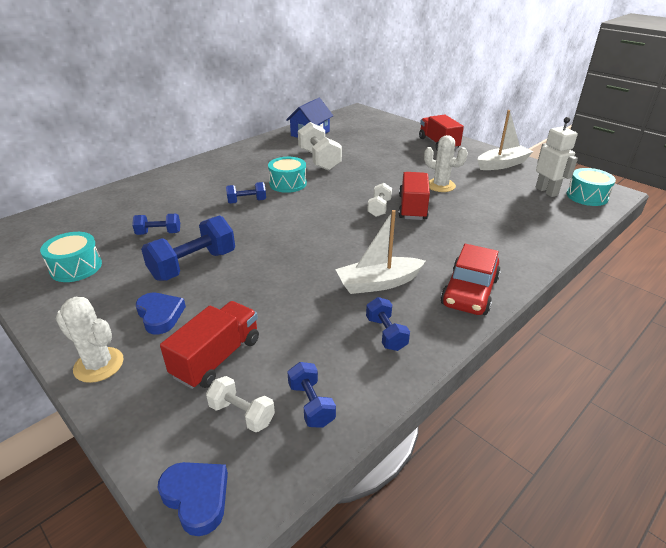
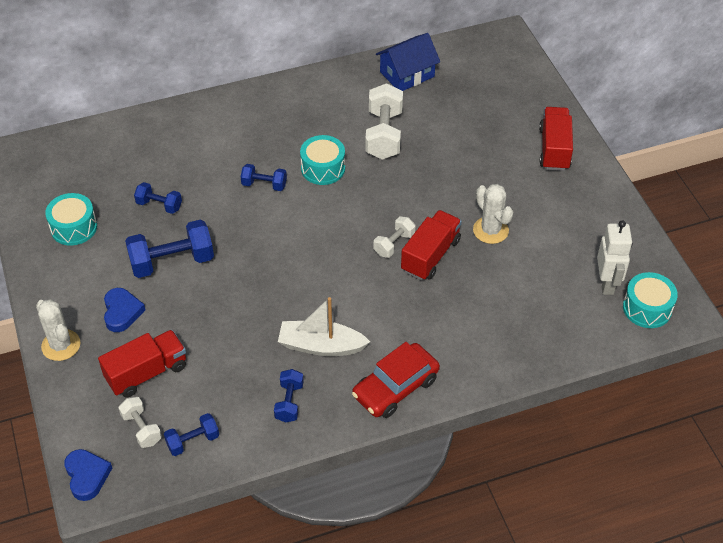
camera: 25 degrees right, 15 degrees up
blue dumbbell [287,362,336,428] -> blue dumbbell turned 60 degrees clockwise [164,413,219,456]
white boat [477,110,533,170] -> none

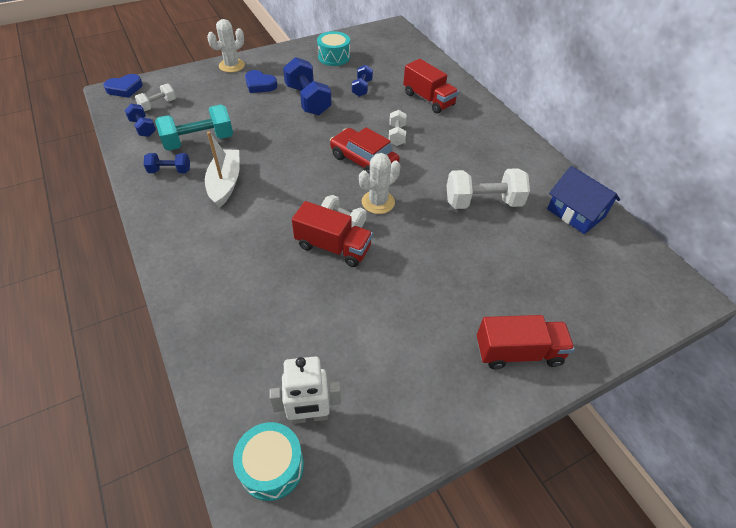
camera: 80 degrees right, 0 degrees up
red truck [98,330,186,398] -> red truck moved to [403,59,459,114]
blue heart [104,288,146,332] -> blue heart turned 45 degrees clockwise [245,70,277,93]
blue dumbbell [241,164,287,191] -> white dumbbell [389,110,407,146]
turquoise drum [300,135,345,185] -> none
red car [352,342,440,418] -> red car moved to [330,127,400,175]
white cactus [473,184,513,244] -> white cactus moved to [359,153,400,214]
none -> turquoise dumbbell [155,104,233,151]

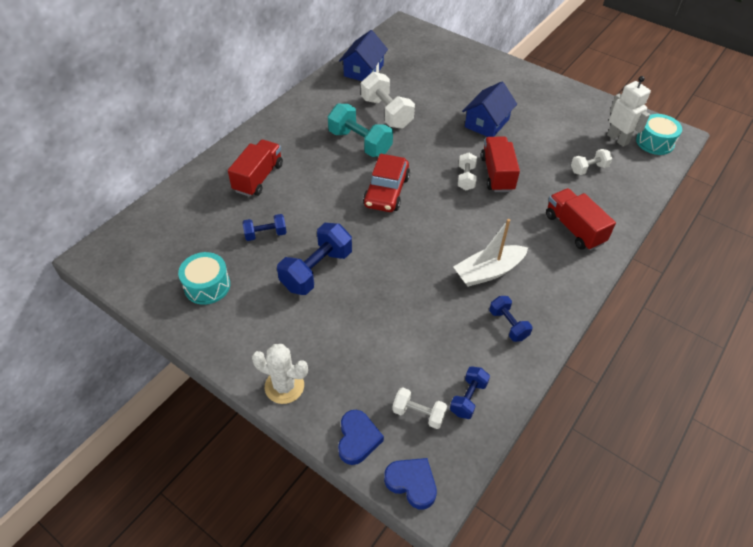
camera: 115 degrees left, 0 degrees up
turquoise dumbbell [155,104,233,151] -> turquoise dumbbell moved to [328,104,393,157]
blue heart [245,70,277,93] -> blue heart moved to [338,410,384,465]
white cactus [359,153,400,214] -> none
white dumbbell [389,110,407,146] -> white dumbbell moved to [571,149,612,175]
red truck [477,315,575,369] -> red truck moved to [546,188,616,251]
none -> blue house [462,82,517,137]

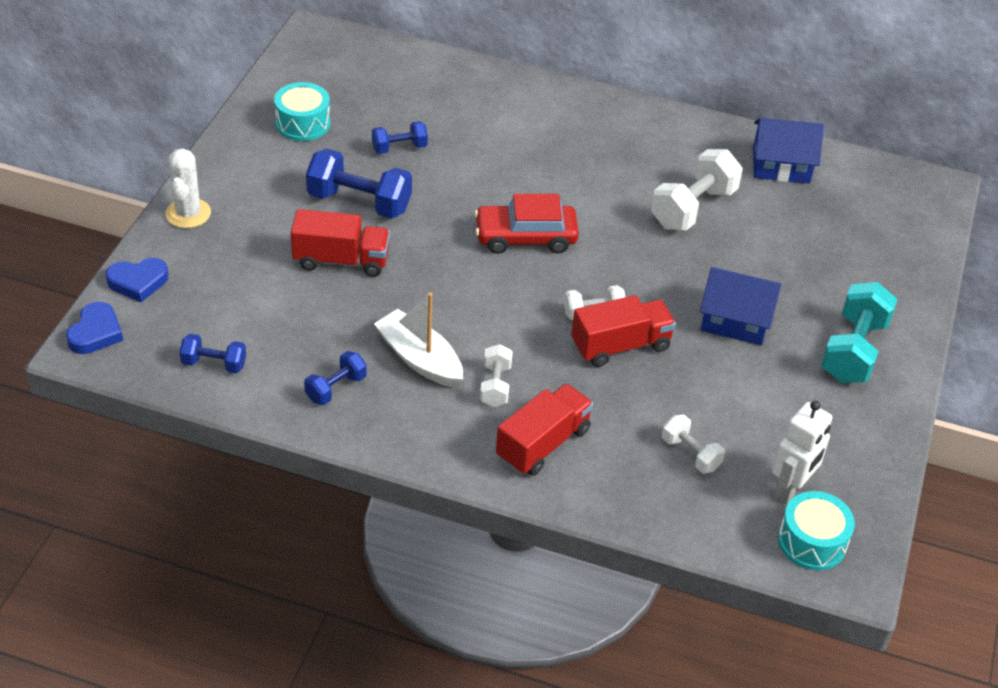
camera: 70 degrees right, 5 degrees down
red truck [228,139,283,197] -> red truck moved to [291,209,390,277]
blue dumbbell [242,214,287,241] -> blue dumbbell turned 75 degrees counterclockwise [372,121,428,154]
turquoise dumbbell [328,104,393,157] -> turquoise dumbbell moved to [821,282,898,383]
white dumbbell [392,387,447,429] -> white dumbbell moved to [480,344,513,407]

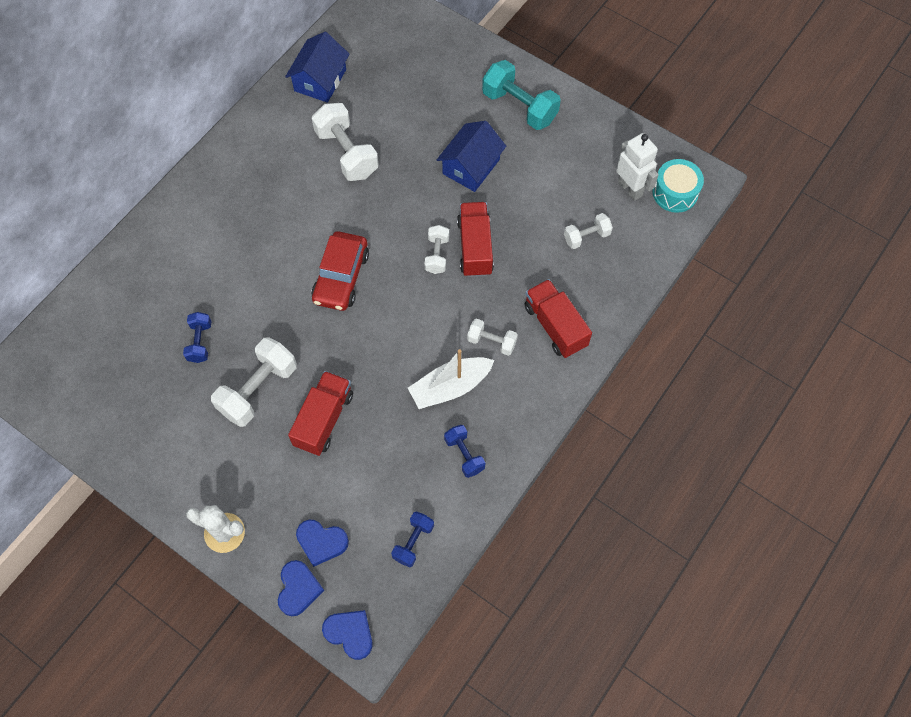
camera: 70 degrees left, 20 degrees up
turquoise drum [274,82,330,141] -> none
blue dumbbell [306,149,412,219] -> white dumbbell [211,337,297,427]
none -> blue heart [296,520,349,567]

